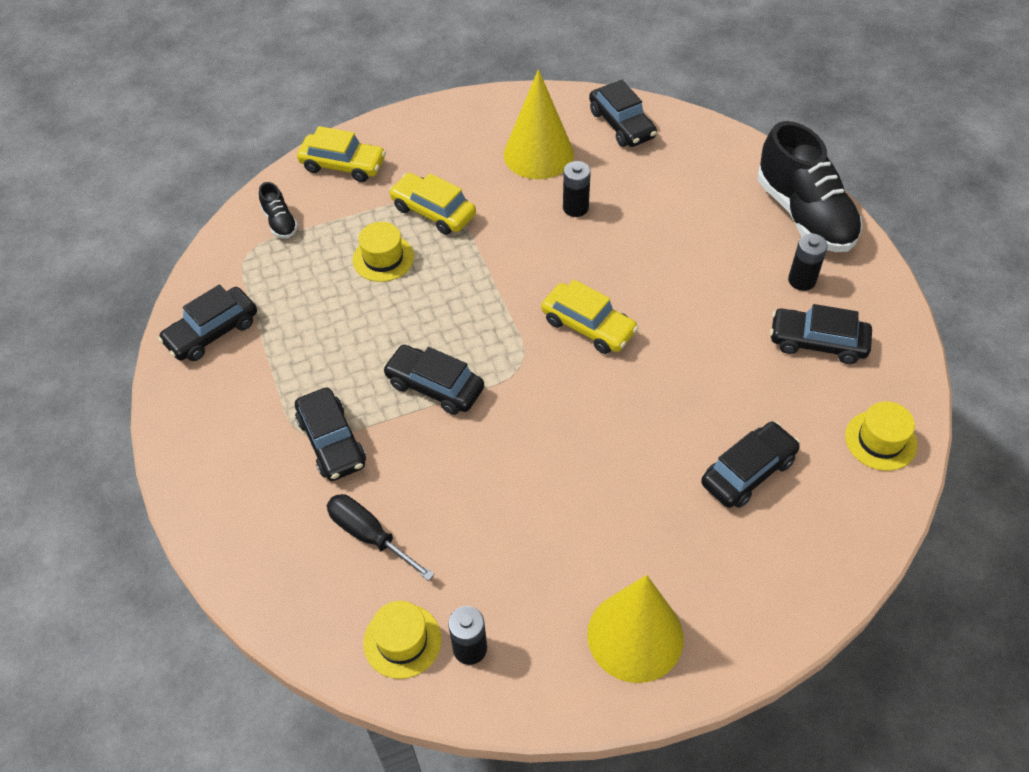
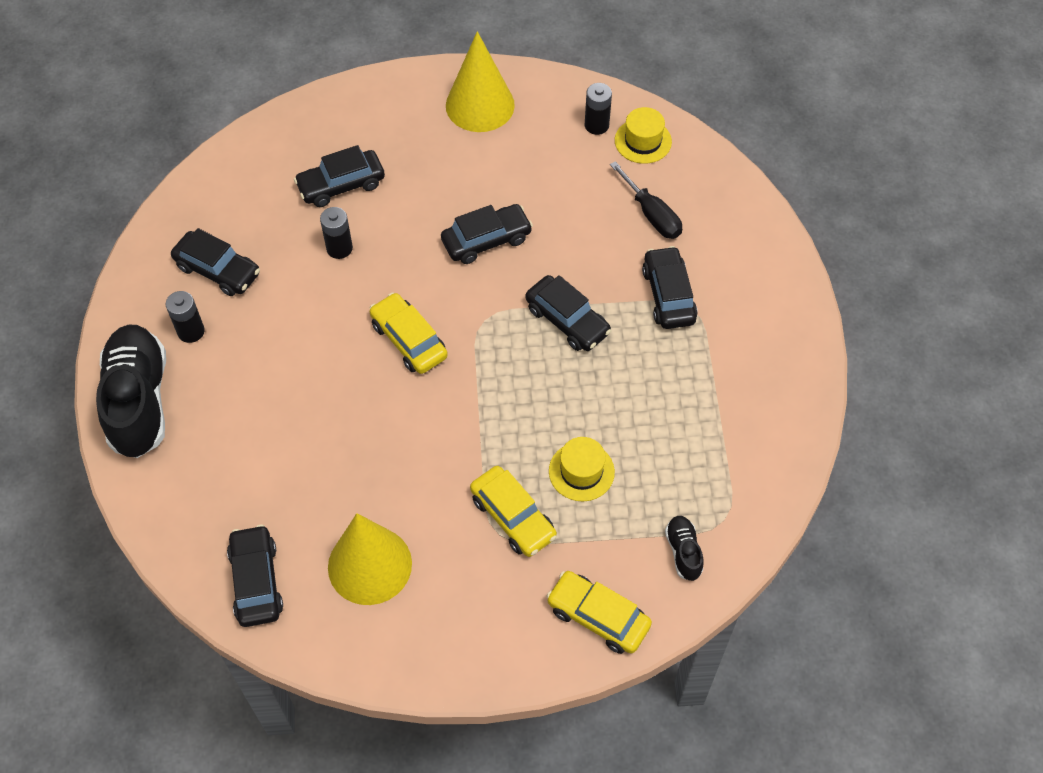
camera: 165 degrees left, 5 degrees up
black car [158,284,257,361] -> black car moved to [441,204,533,264]
black battery [563,161,591,217] -> black battery moved to [320,207,353,259]
yellow hat [845,401,917,471] -> none

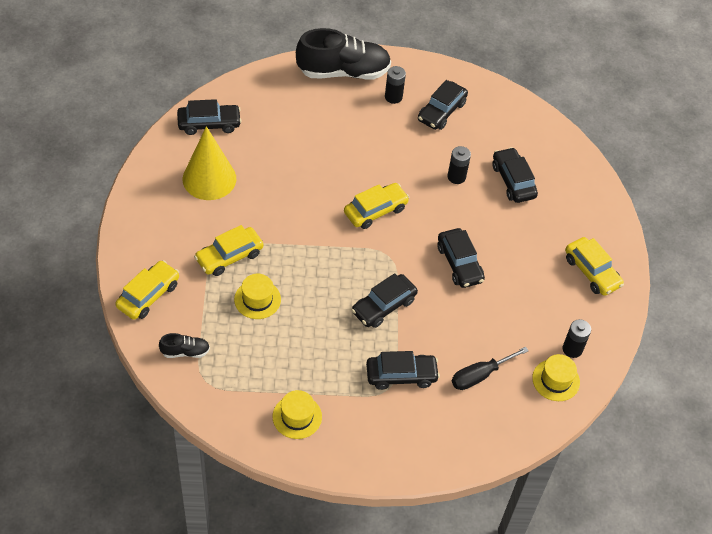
camera: 90 degrees right, 5 degrees down
yellow cone [446,31,515,132] -> yellow car [565,237,624,296]
none -> yellow hat [272,390,322,439]

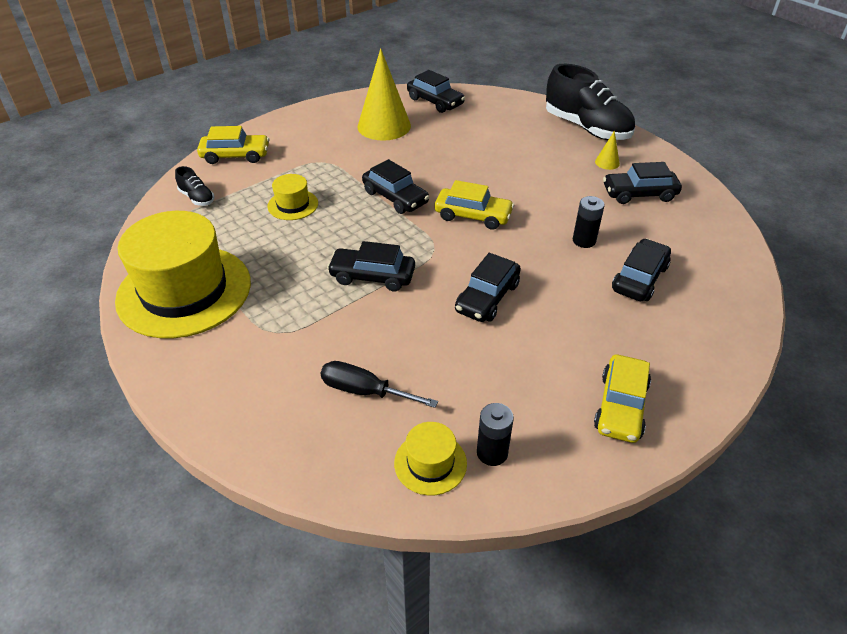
camera: 55 degrees right, 10 degrees down
yellow car [194,225,263,276] -> none
yellow hat [272,390,322,439] -> yellow hat [115,211,251,338], size x2.27
black car [366,351,440,390] -> black car moved to [362,159,430,214]
black battery [385,66,406,104] -> yellow cone [595,131,620,170]

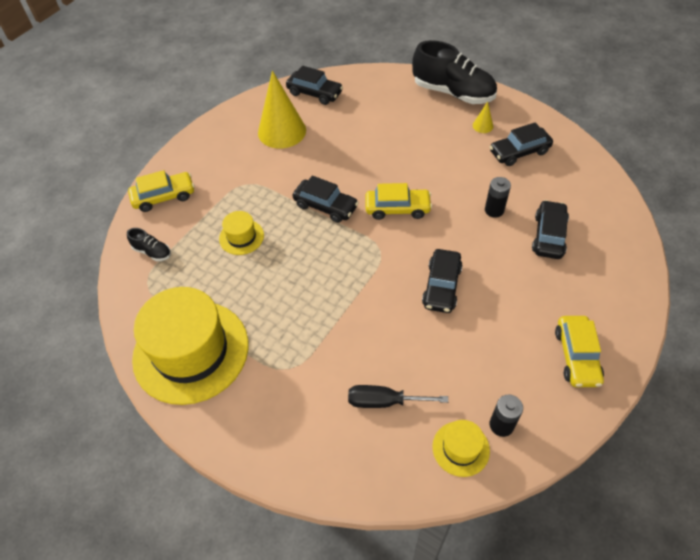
camera: 15 degrees left, 10 degrees up
black car [327,241,415,291] -> none

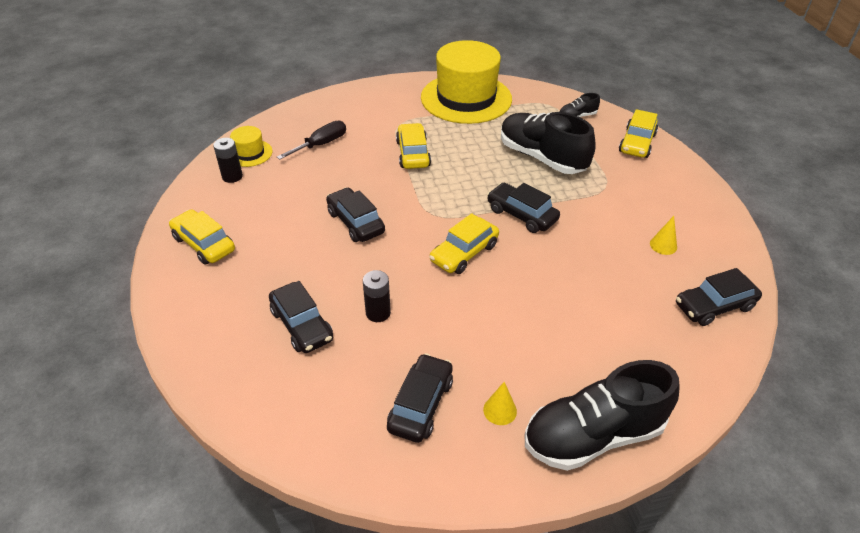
camera: 130 degrees right, 10 degrees down
yellow hat [219,211,264,255] -> black shoe [501,112,596,174]
yellow cone [258,71,306,149] -> yellow cone [650,216,677,255], size x0.42
black car [293,176,359,223] -> black car turned 60 degrees clockwise [487,183,560,233]
none -> yellow car [396,123,431,169]

